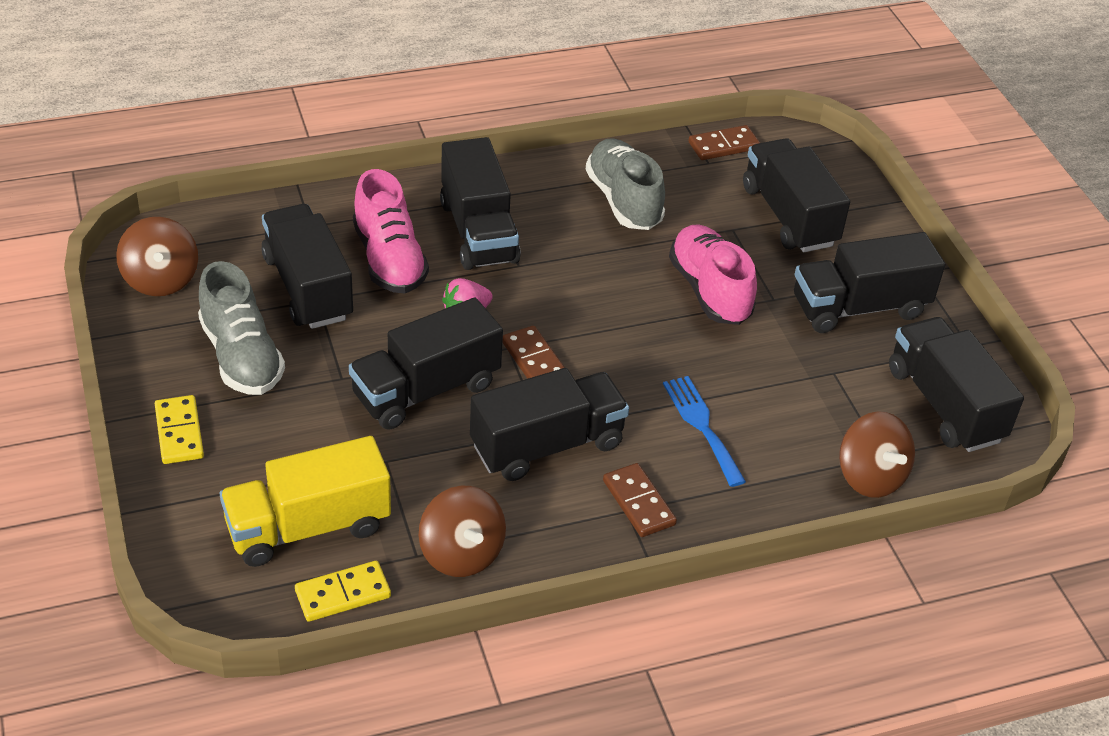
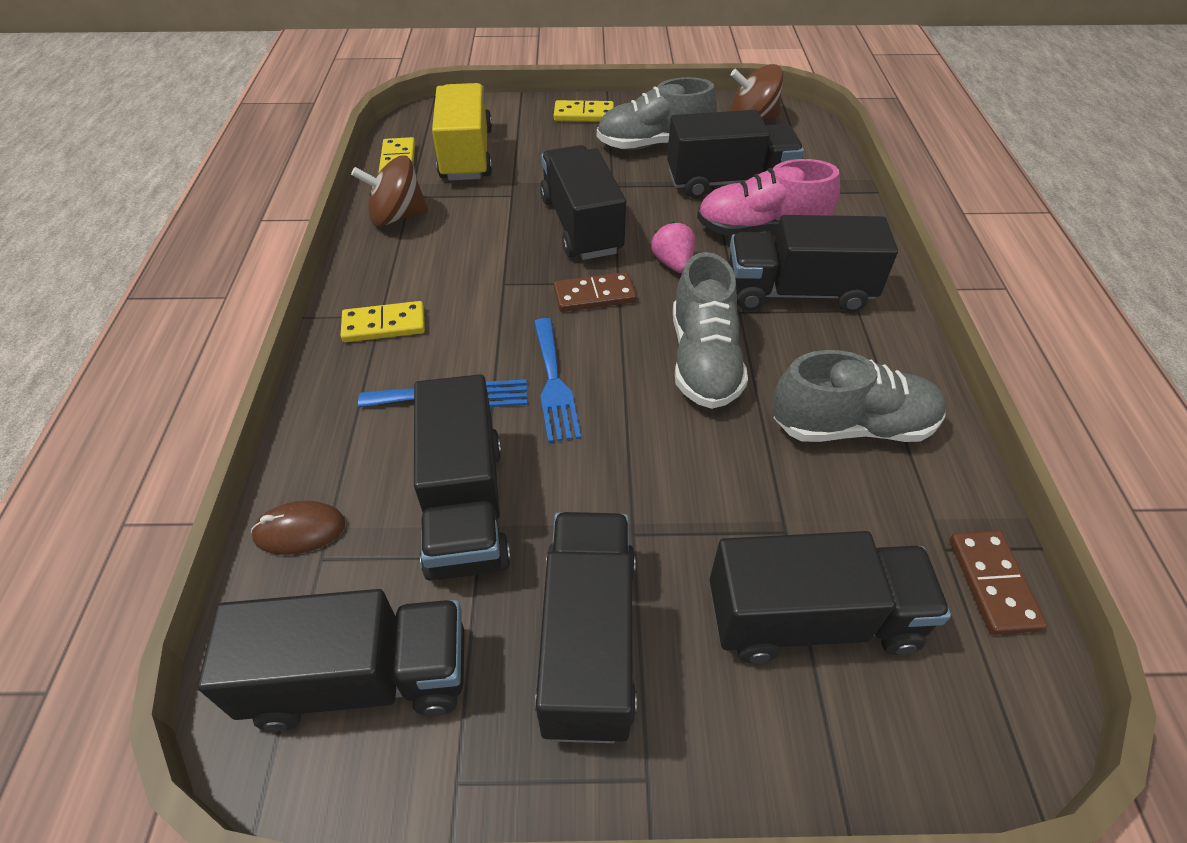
camera: 110 degrees right, 5 degrees up
black truck [470,368,629,481] -> black truck moved to [414,374,511,581]
brown domino [603,463,677,537] -> yellow domino [341,301,425,342]
pink shoe [669,225,757,325] -> none
brown spinning top [839,411,915,498] -> brown mouse [251,501,346,555]
none -> blue fork [534,318,581,443]
none -> grey shoe [673,252,748,409]

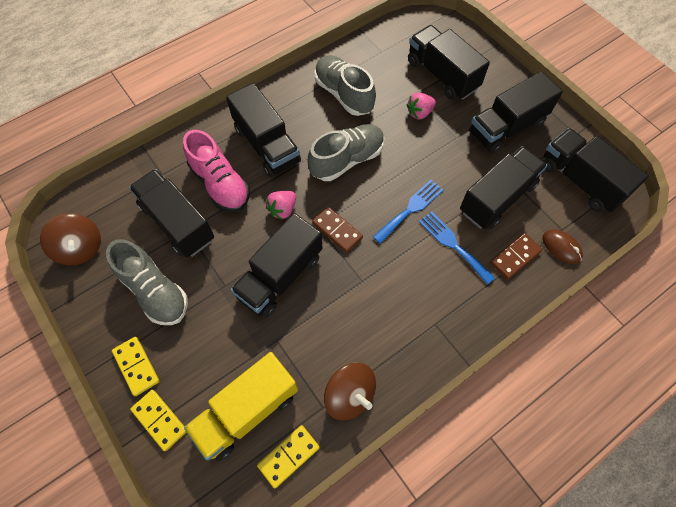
camera: 125 degrees left, 15 degrees up
yellow domino [341,301,425,342] -> yellow domino moved to [130,390,186,451]
brown domino [950,531,1047,635] -> brown domino moved to [490,233,542,280]
none -> pink strawberry [407,93,436,120]

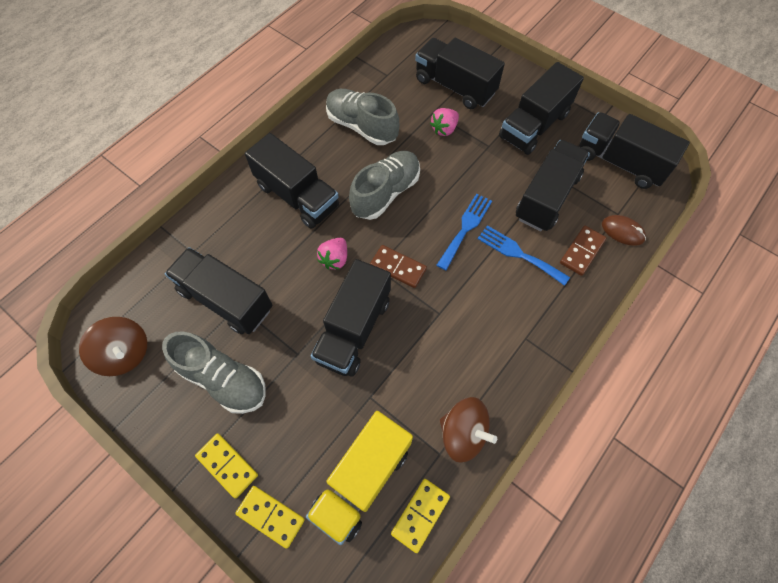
camera: 15 degrees left, 0 degrees up
pink shoe [183,130,250,212] -> none

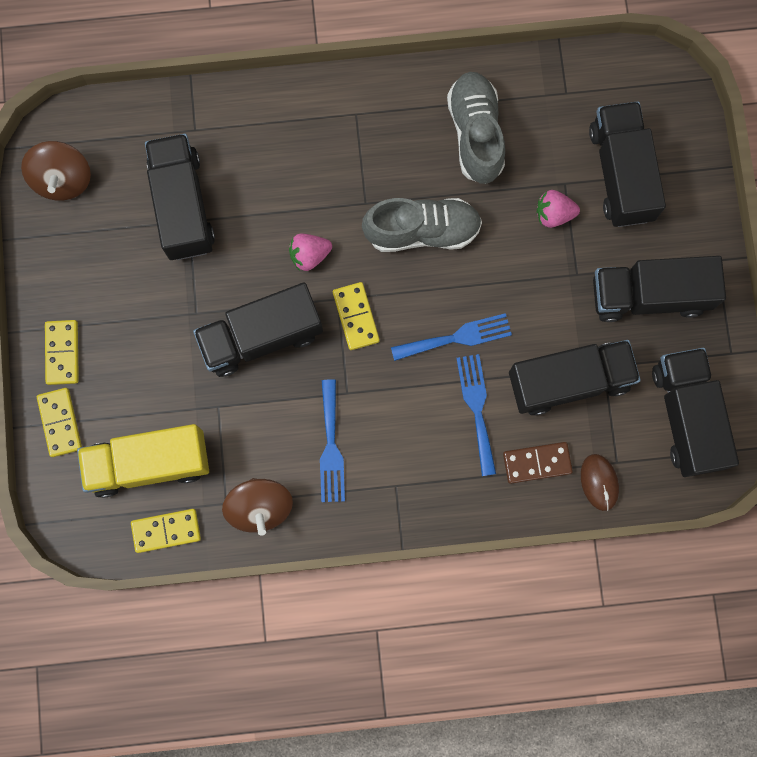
camera: 45 degrees right, 15 degrees up
grey shoe [162,331,266,414] -> none
black truck [245,133,339,229] -> none
brown domino [370,245,427,288] -> yellow domino [333,282,380,350]
none -> blue fork [320,379,345,502]

